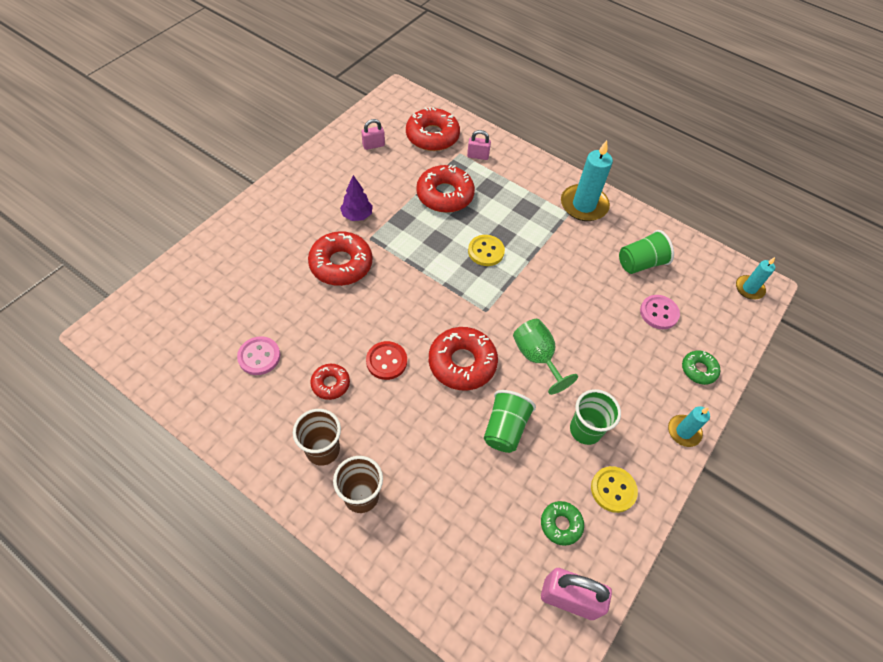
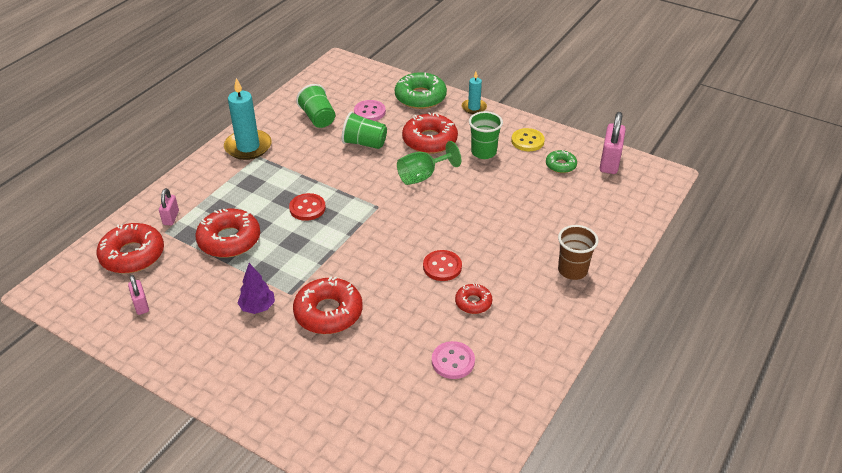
camera: 90 degrees left, 15 degrees down
brown cup [293,409,341,466] -> none
red donut [429,327,498,390] -> red donut moved to [402,112,458,154]
yellow button [468,235,505,266] -> red button [289,193,326,221]
green cup [484,390,536,453] -> green cup moved to [342,111,387,149]
green donut [682,351,720,385] -> green donut [395,72,447,109], size x1.84
turquoise candle [736,257,775,299] -> none

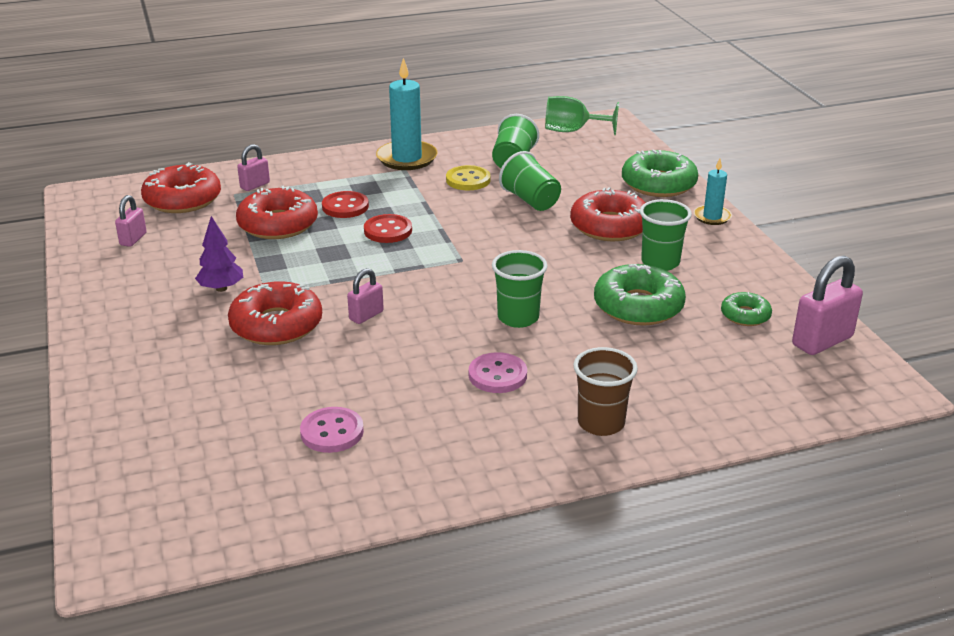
camera: 40 degrees right, 10 degrees down
pink button [354,100,386,121] -> pink button moved to [469,352,527,393]
green goblet [397,141,461,185] -> green goblet moved to [545,96,619,135]
red button [423,250,462,281] -> red button moved to [322,191,369,218]
red donut [455,283,492,314] -> none
yellow button [511,128,545,151] -> yellow button moved to [446,165,491,190]
none -> pink padlock [347,268,384,324]
none -> green cup [492,250,548,328]
none -> green donut [594,264,686,326]

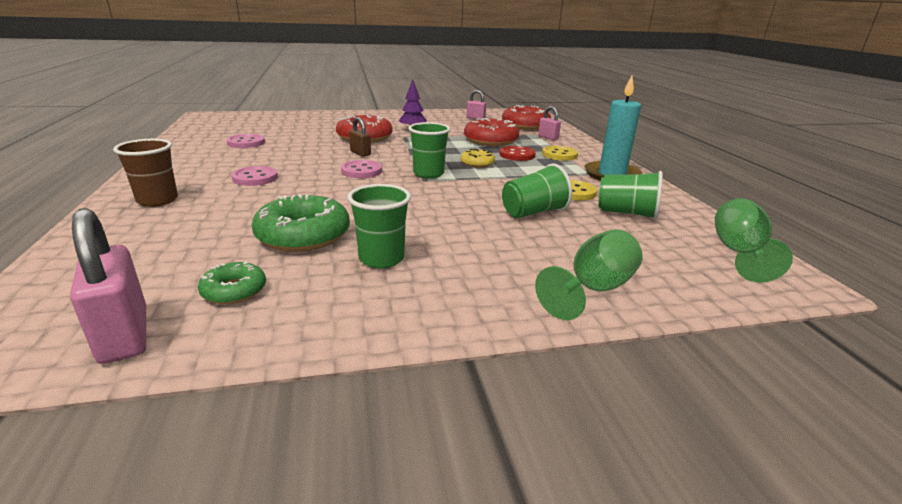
camera: 95 degrees right, 5 degrees down
pink padlock [347,268,384,324] -> brown padlock [349,117,371,157]
red button [364,214,412,243] -> yellow donut [460,149,495,168]
green cup [492,250,548,328] -> green cup moved to [408,122,450,178]
red donut [570,187,646,241] -> none
green donut [622,150,698,197] -> green goblet [535,229,642,320]
turquoise candle [694,158,732,225] -> none
none -> pink button [341,160,382,178]
none -> yellow button [542,146,578,161]

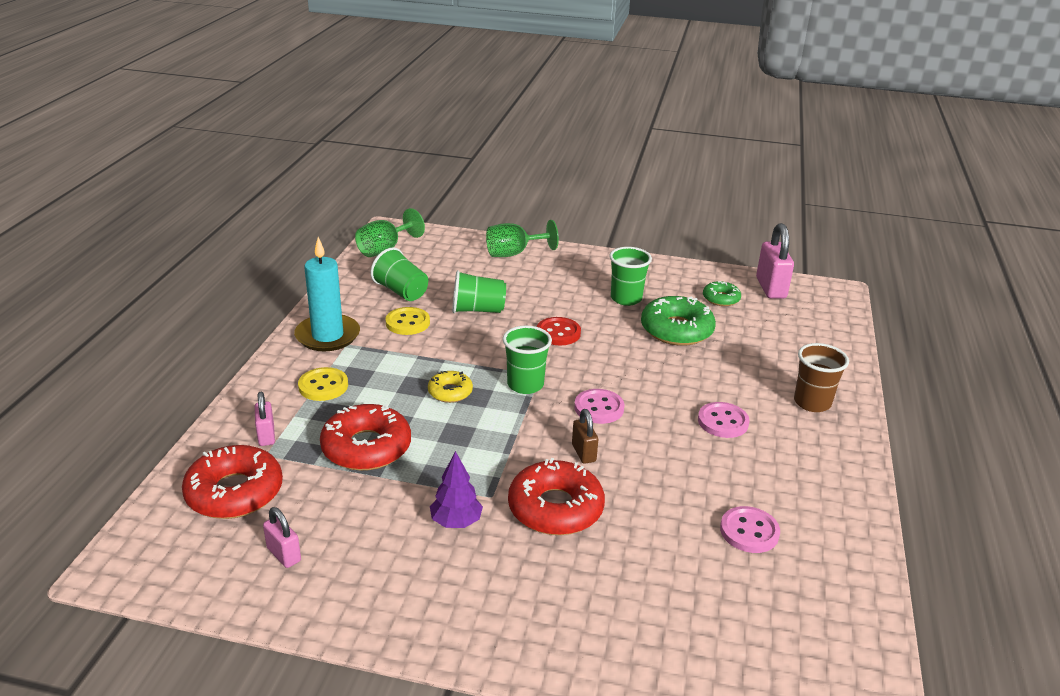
camera: 155 degrees left, 5 degrees up
red button [500,146,536,161] -> red button moved to [537,317,581,345]

